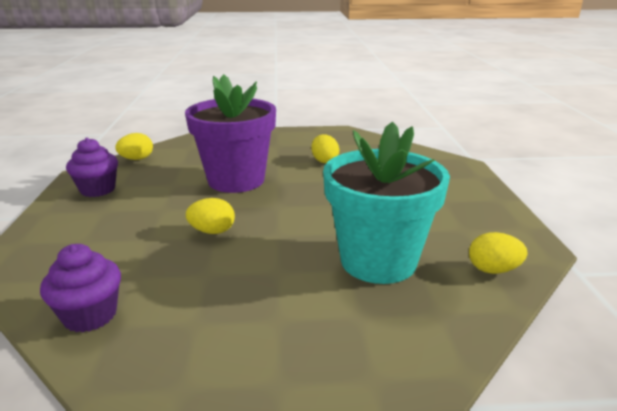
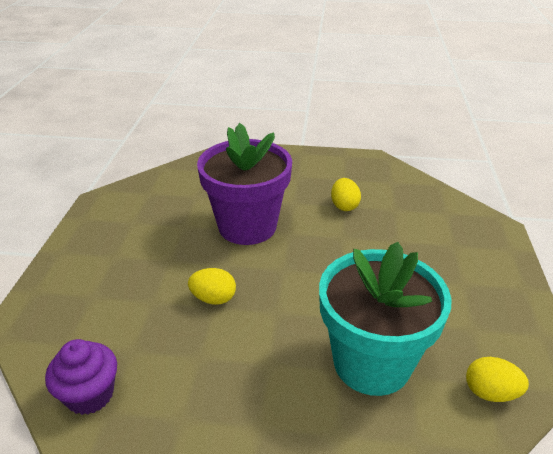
camera: 10 degrees right, 10 degrees up
purple cupcake [66,138,118,197] -> none
yellow egg [115,133,153,160] -> none

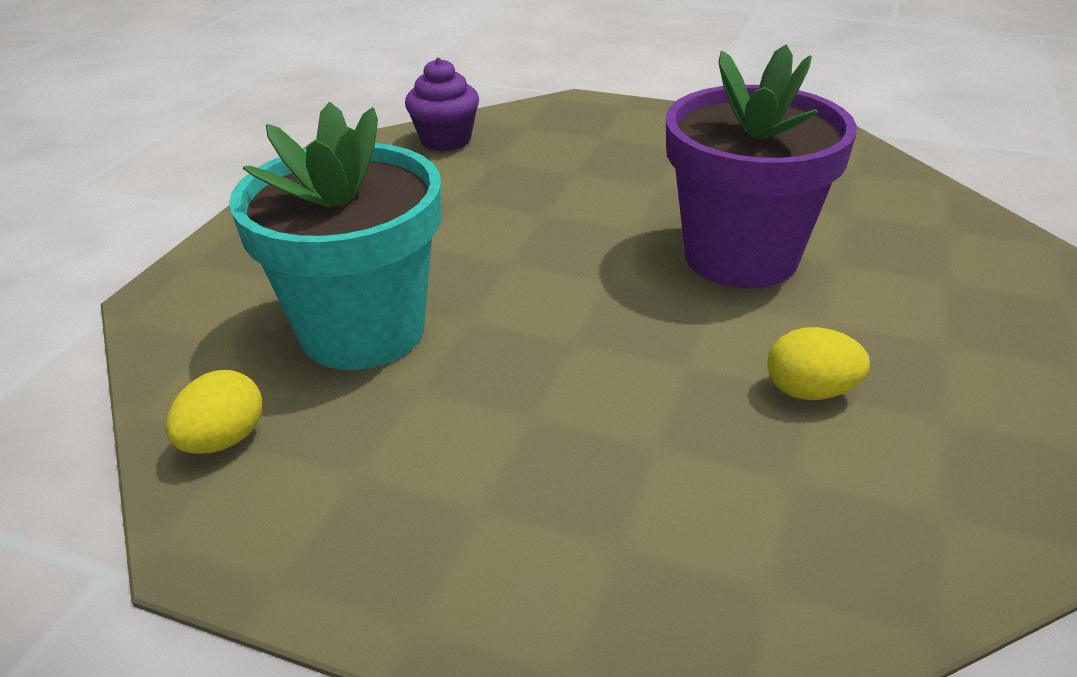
camera: 105 degrees right, 0 degrees up
yellow egg [188,268,236,305] -> none

